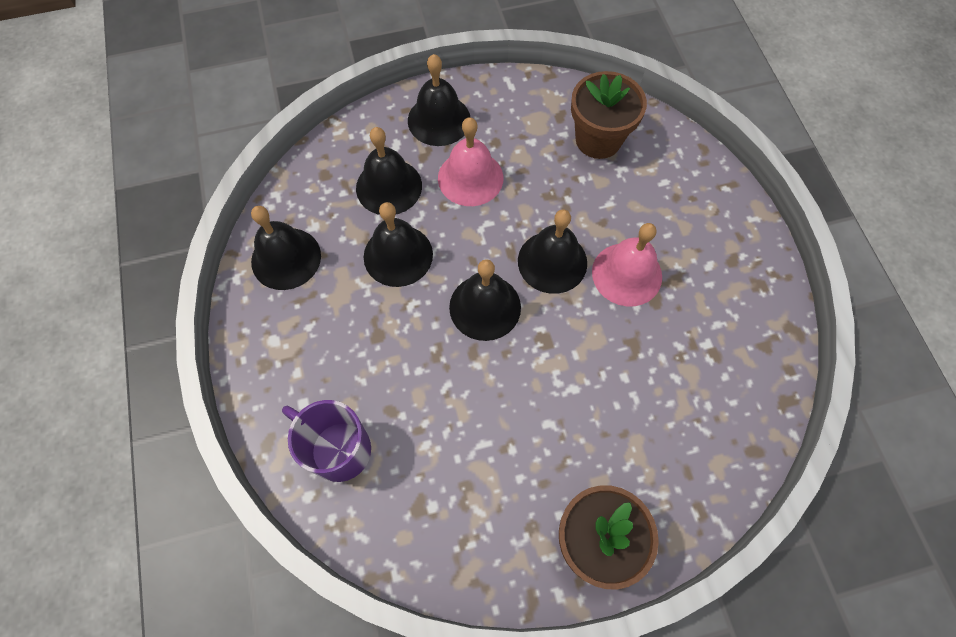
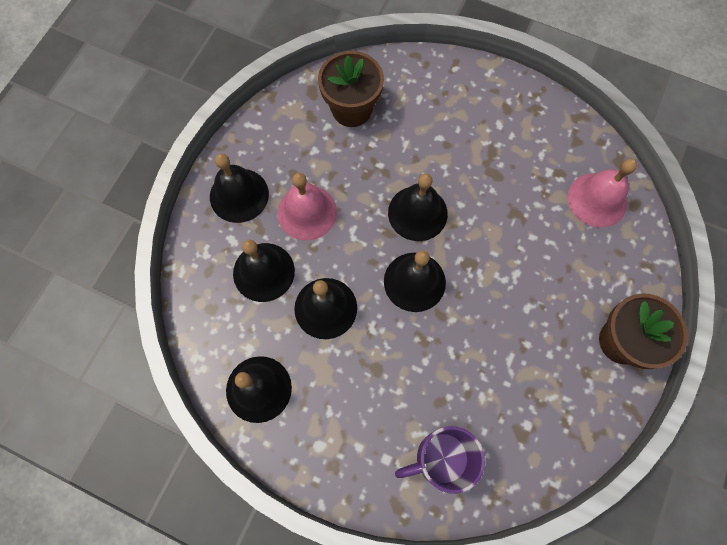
camera: 50 degrees left, 5 degrees up
pink bell [592,223,662,306] -> pink bell moved to [567,159,637,228]

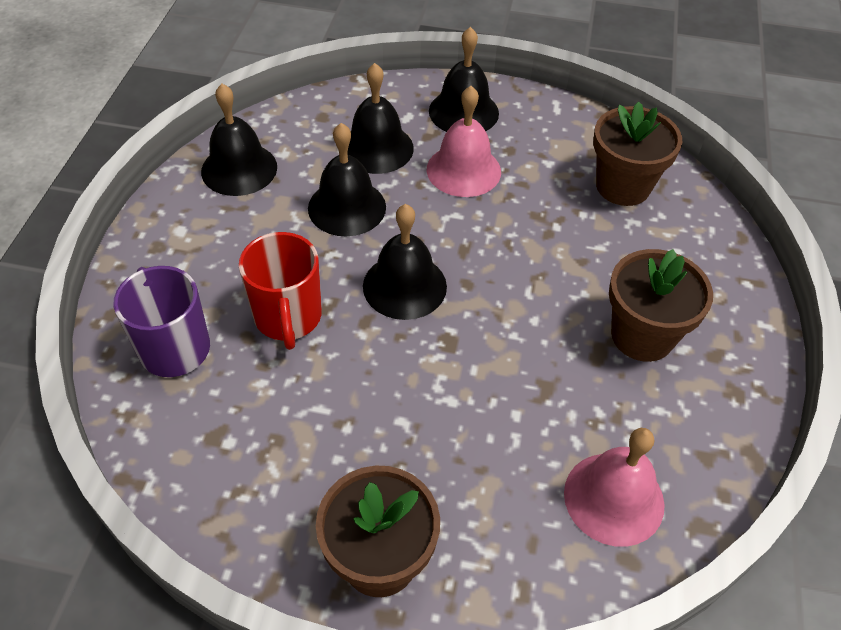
camera: 75 degrees right, 20 degrees down
black bell [388,173,448,241] -> none
none -> red mug [239,232,322,350]
none -> brown flower pot [609,249,713,362]

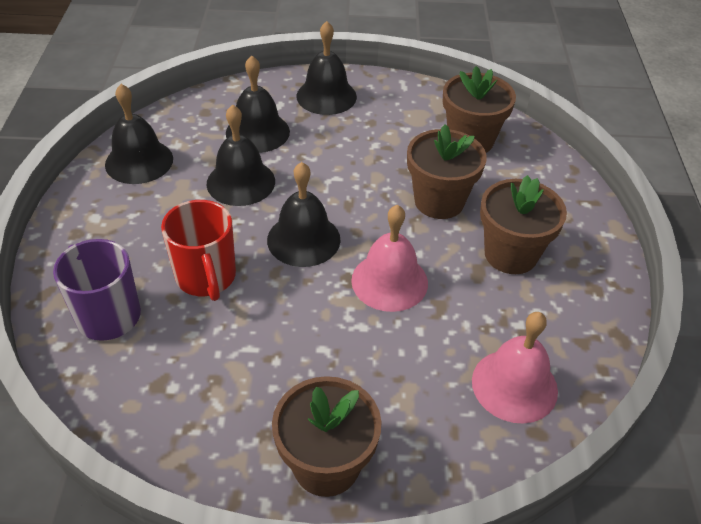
camera: 10 degrees left, 5 degrees down
pink bell [427,86,501,197] -> pink bell moved to [351,204,428,312]
none -> brown flower pot [407,124,487,219]

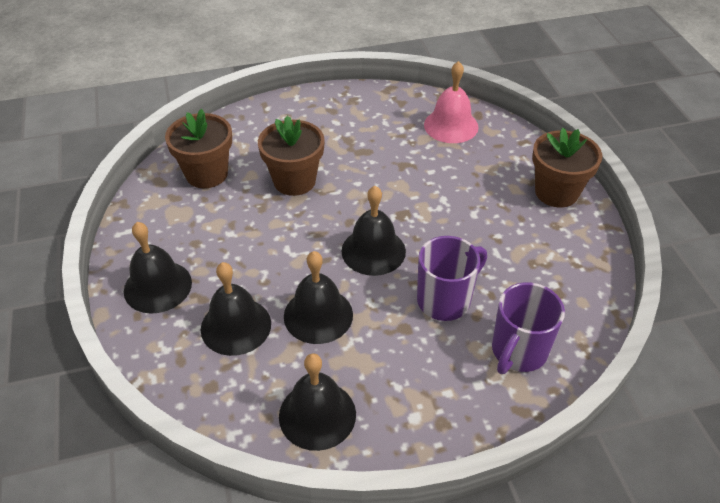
camera: 105 degrees left, 0 degrees up
red mug [161,200,236,301] -> purple mug [417,236,487,321]
pink bell [351,204,428,312] -> none
brown flower pot [480,175,567,274] -> none

